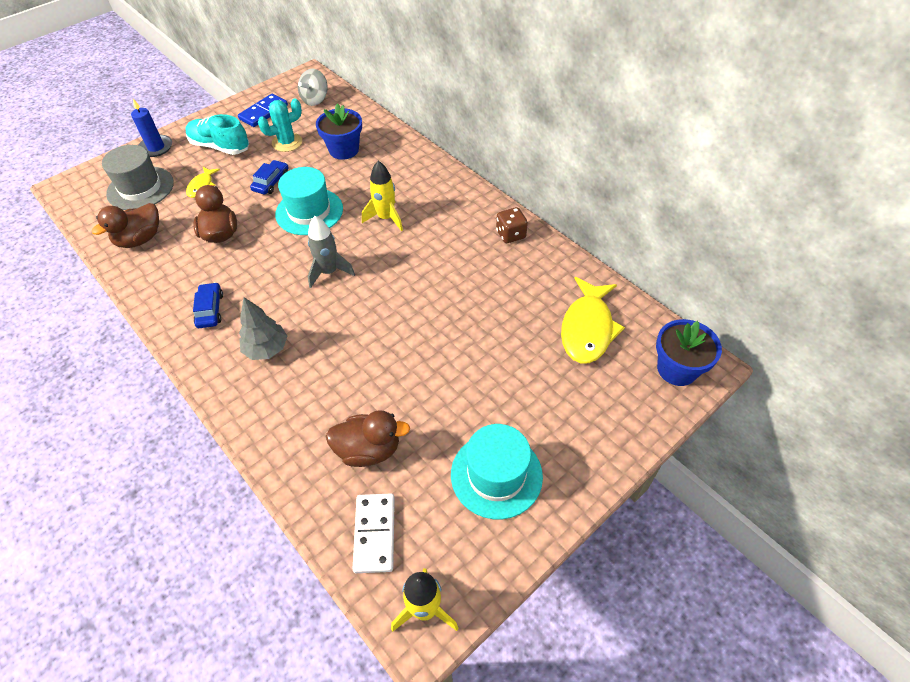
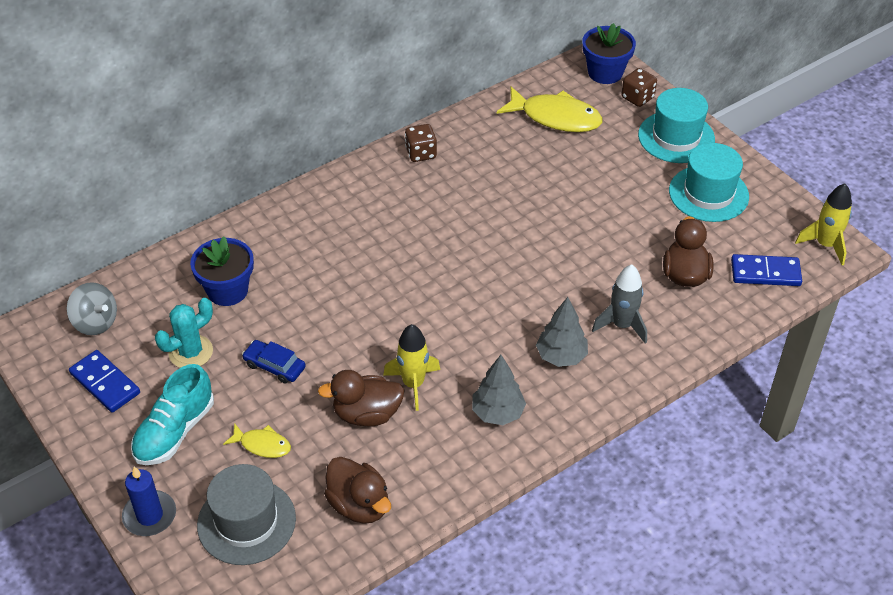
camera: 85 degrees left, 5 degrees down
blue car [193,282,223,328] -> grey tree [472,355,526,425]
turquoise cactus [258,99,302,152] -> turquoise cactus turned 75 degrees clockwise [155,298,213,368]
turquoise hat [275,167,343,235] -> turquoise hat moved to [638,88,715,163]
grey rocket [308,216,355,288] -> grey rocket moved to [592,264,647,344]
white domino [353,494,395,573] -> blue domino [731,254,802,286]
yellow rocket [362,161,403,231] -> yellow rocket moved to [383,324,440,411]
none -> brown dice [621,68,657,107]

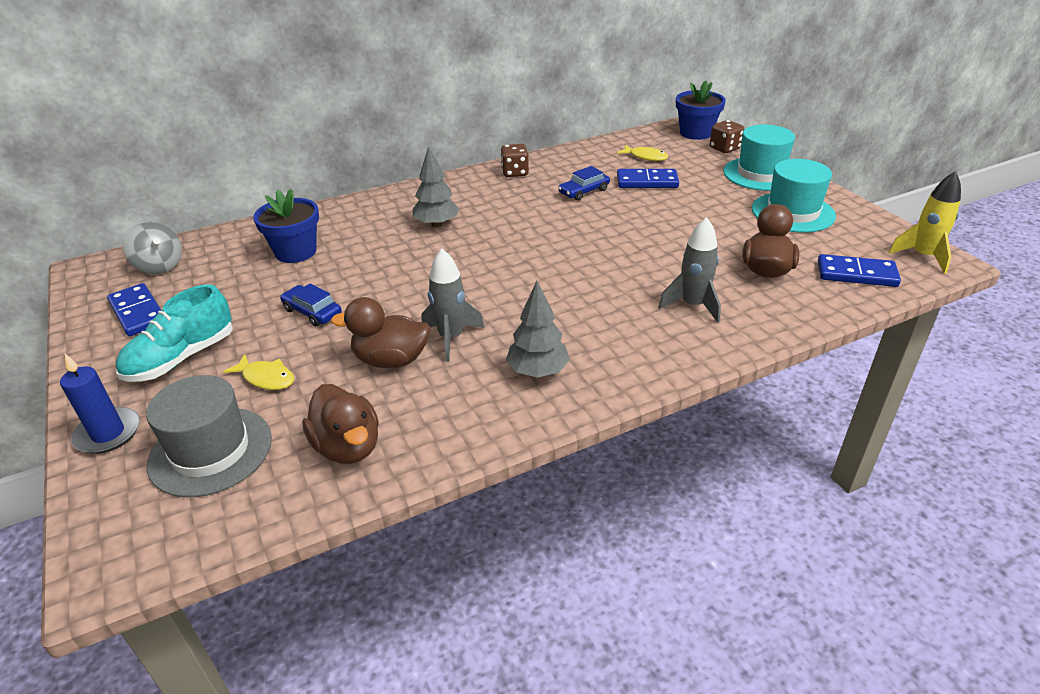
camera: 10 degrees right, 10 degrees down
turquoise cactus [155,298,213,368] -> none
yellow rocket [383,324,440,411] -> grey rocket [422,249,484,362]
yellow fish [497,87,603,132] -> yellow fish [617,145,668,161], size x0.52
grey tree [536,297,588,367] -> grey tree moved to [412,146,460,227]
none -> blue car [558,166,610,200]
none -> blue domino [617,169,679,188]

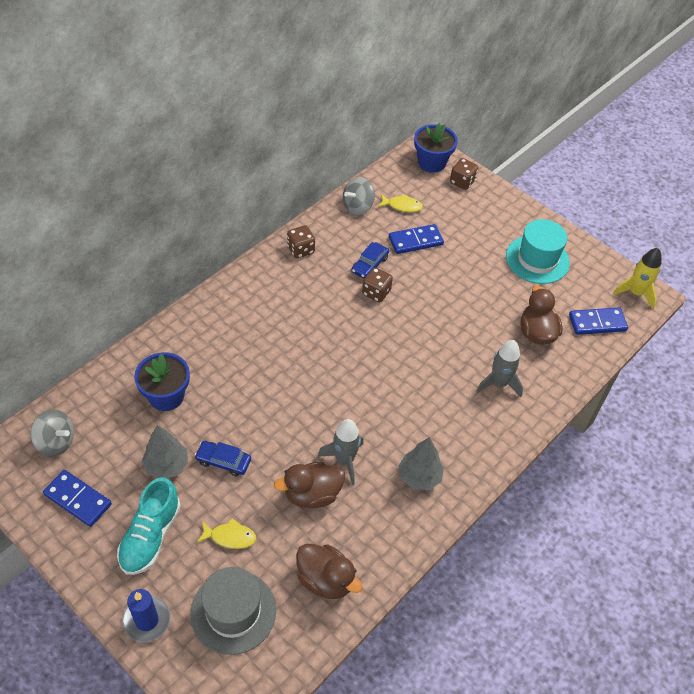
camera: 25 degrees left, 15 degrees up
grey tree [412,146,460,227] -> grey tree moved to [142,425,188,478]
turquoise hat [723,125,795,191] -> none
none -> grey spinning top [343,177,375,215]
none -> brown dice [362,267,393,302]

